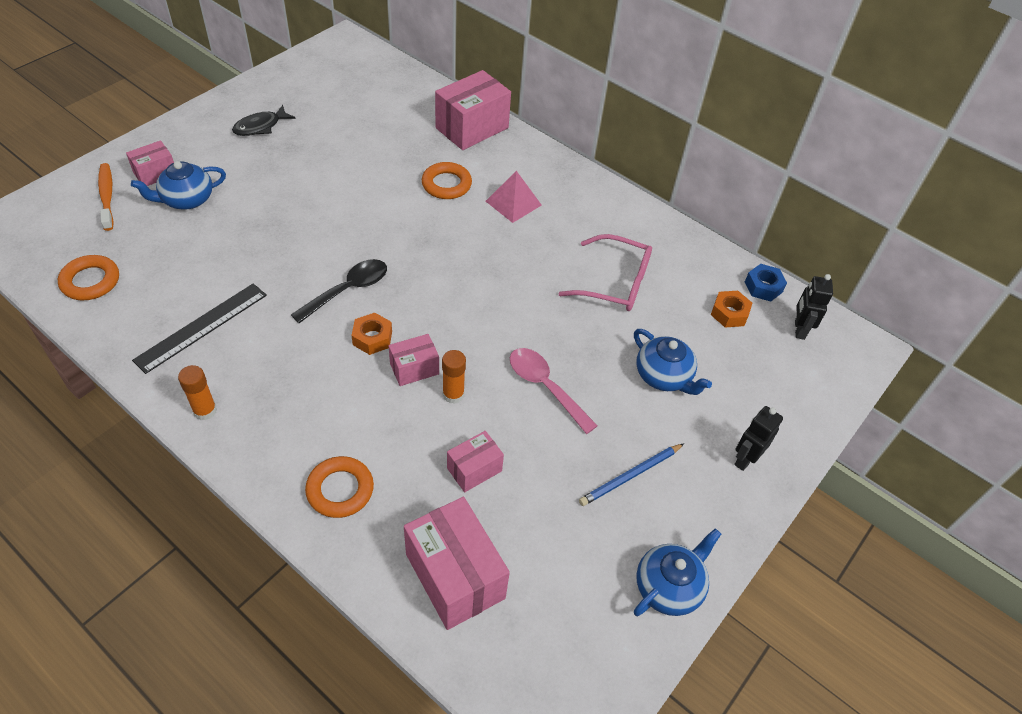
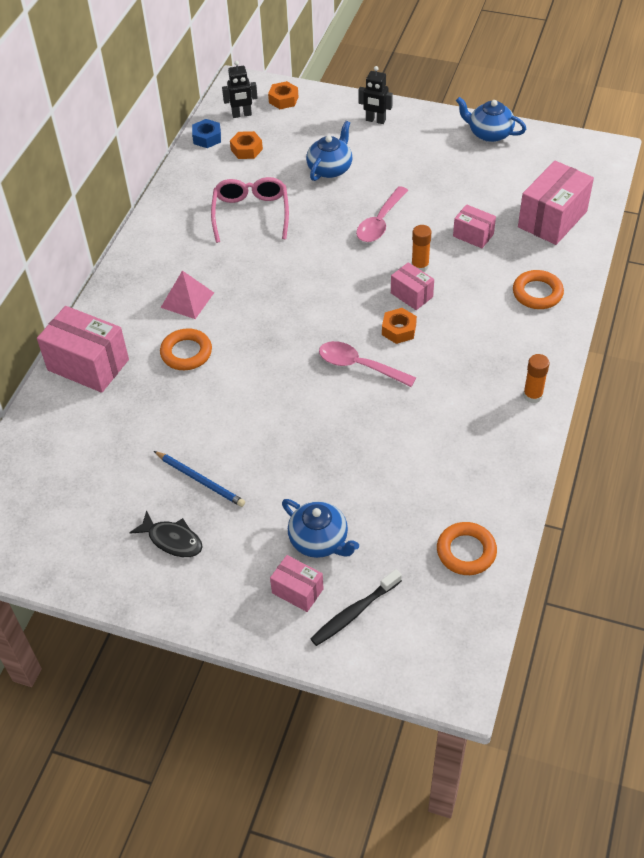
camera: 105 degrees left, 0 degrees up
orange toothbrush [98,163,114,231] -> black toothbrush [311,569,402,646]
black ruler [132,283,267,374] -> none
black spoon [291,259,387,323] -> pink spoon [319,341,416,387]
blue pencil [579,444,684,506] -> blue pencil moved to [154,451,245,507]
none -> orange nut [268,81,298,109]

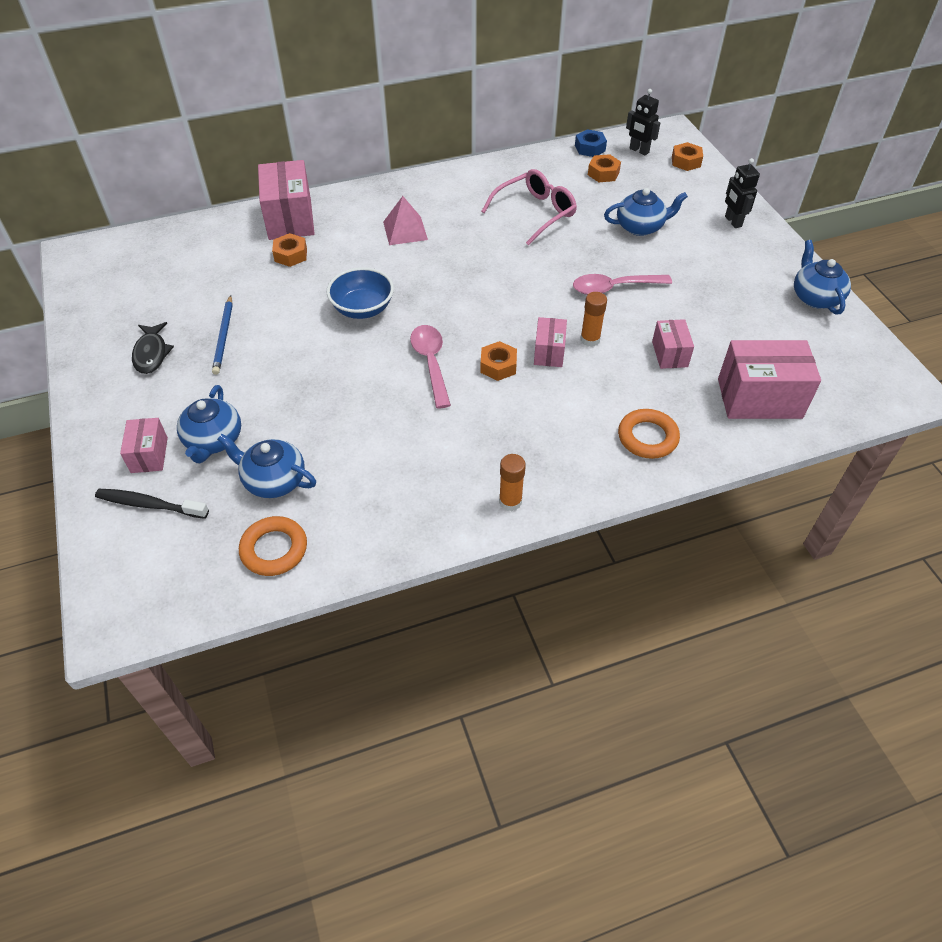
camera: 50 degrees right, 0 degrees up
orange ring [160,328,212,370] -> none
none -> blue teapot [217,434,316,498]
none -> orange nut [272,233,307,267]
none -> blue bowl [327,267,394,319]

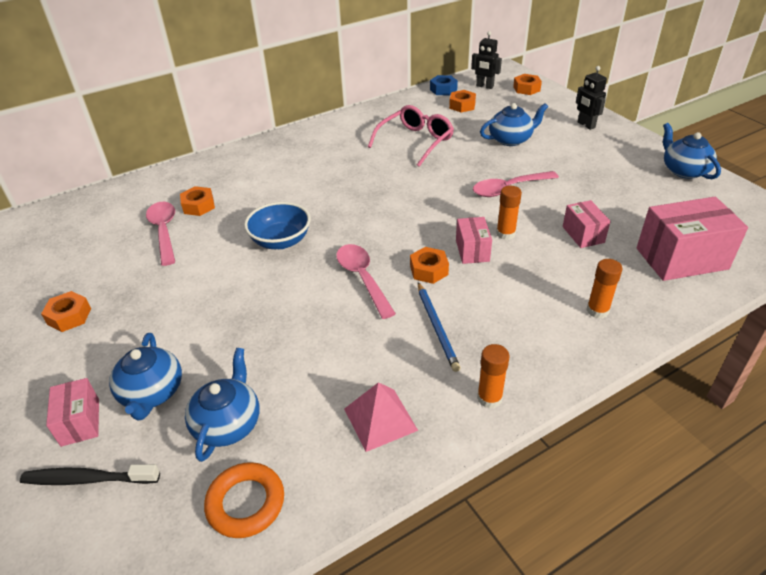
camera: 10 degrees left, 10 degrees down
black fish [132,322,174,374] -> orange nut [41,291,91,332]
blue pencil [212,295,233,375] -> blue pencil moved to [418,282,461,372]
blue teapot [217,434,316,498] -> blue teapot turned 90 degrees clockwise [185,348,260,462]
pink box [258,160,315,240] -> none
pink pyramid [383,196,428,245] -> pink pyramid moved to [344,382,418,452]
orange ring [618,409,680,459] -> orange glue stick [587,259,622,319]
none -> pink spoon [146,202,175,266]

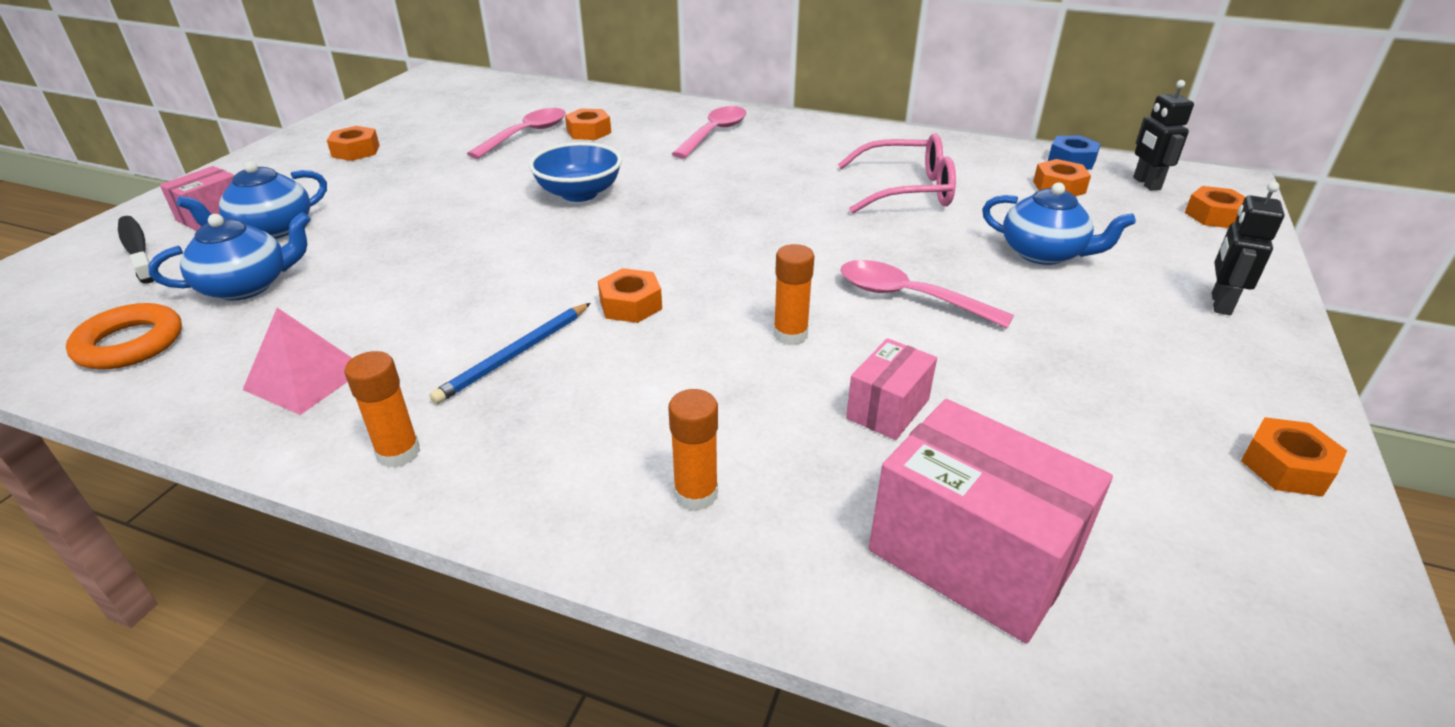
camera: 50 degrees right, 5 degrees down
pink spoon [336,244,396,319] -> pink spoon moved to [672,106,746,158]
pink box [456,217,492,264] -> none
blue teapot [663,123,721,179] -> orange nut [1241,417,1347,497]

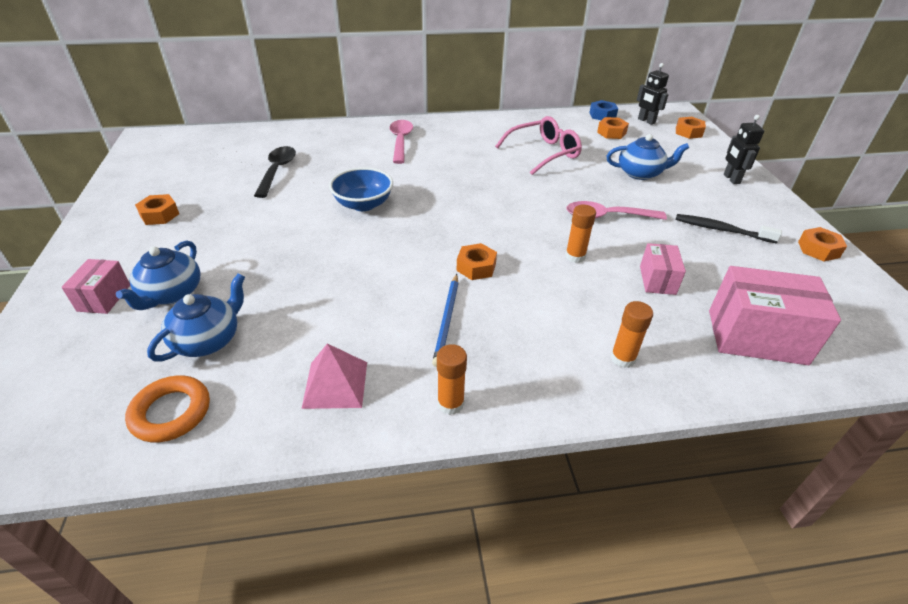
camera: 30 degrees left, 5 degrees up
black toothbrush [118,216,155,284] -> black toothbrush moved to [676,214,782,243]
pink spoon [467,108,566,159] -> black spoon [254,146,296,198]
orange nut [565,108,611,140] -> none

